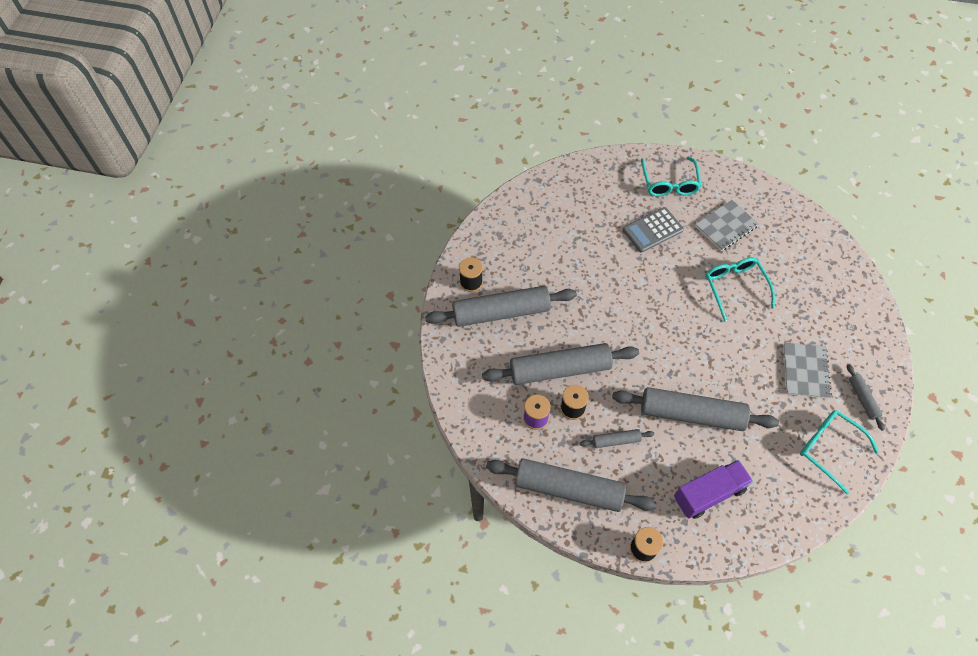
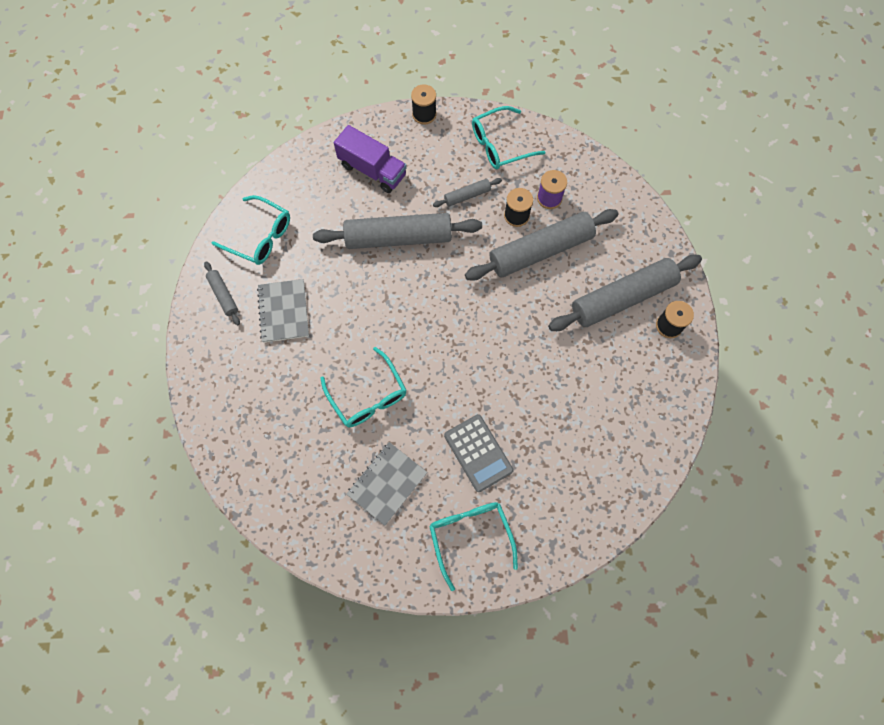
camera: 165 degrees right, 10 degrees up
grey rolling pin [486,458,657,512] -> turquoise glasses [472,106,545,169]
grey calculator [623,207,684,253] -> grey calculator turned 105 degrees clockwise [444,414,514,492]
purple truck [674,460,753,519] -> purple truck turned 105 degrees counterclockwise [334,125,407,193]

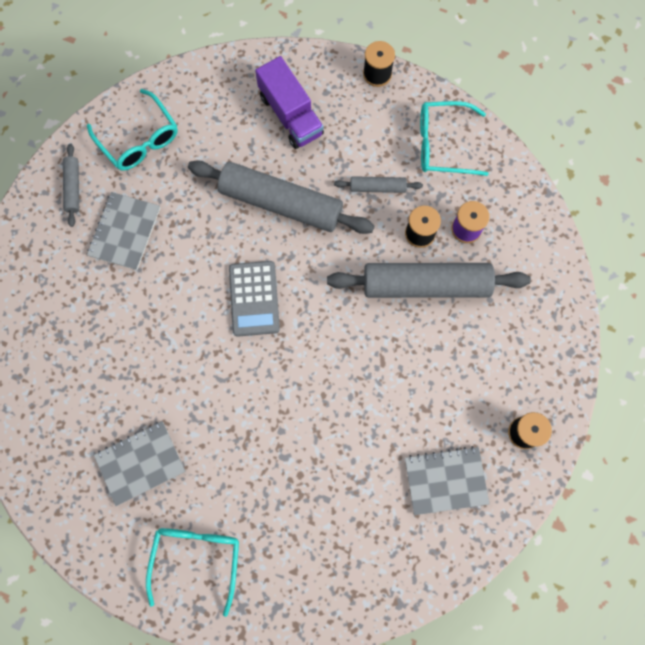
camera: 25 degrees right, 5 degrees up
turquoise glasses [320,347,406,427] -> none
grey calculator [444,414,514,492] -> grey calculator moved to [229,261,280,337]
grey rolling pin [548,255,702,331] -> none
none -> grey notebook [405,446,490,515]

